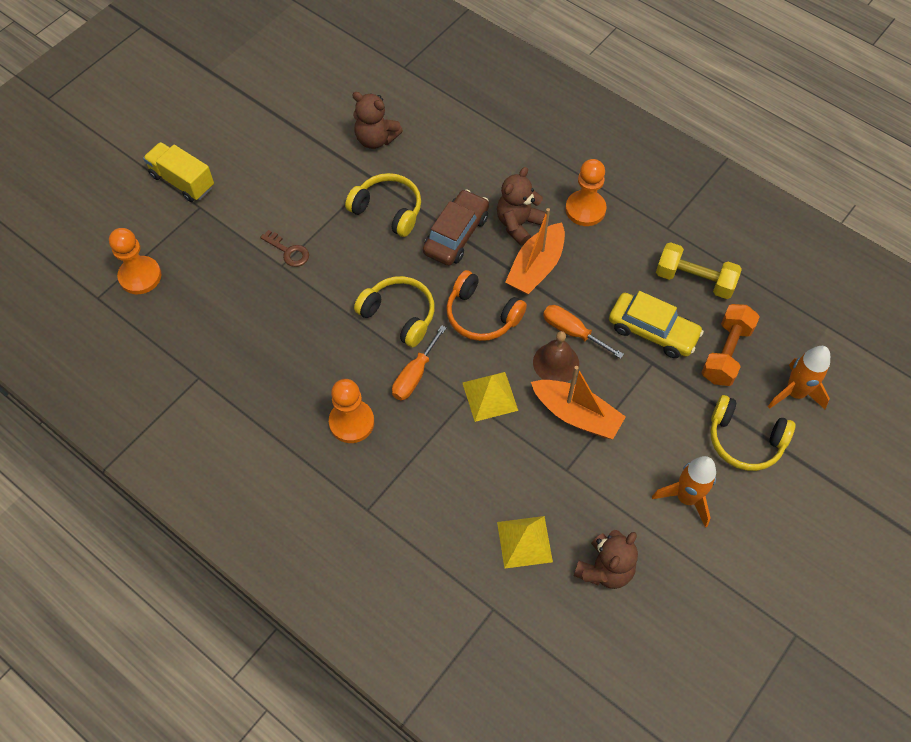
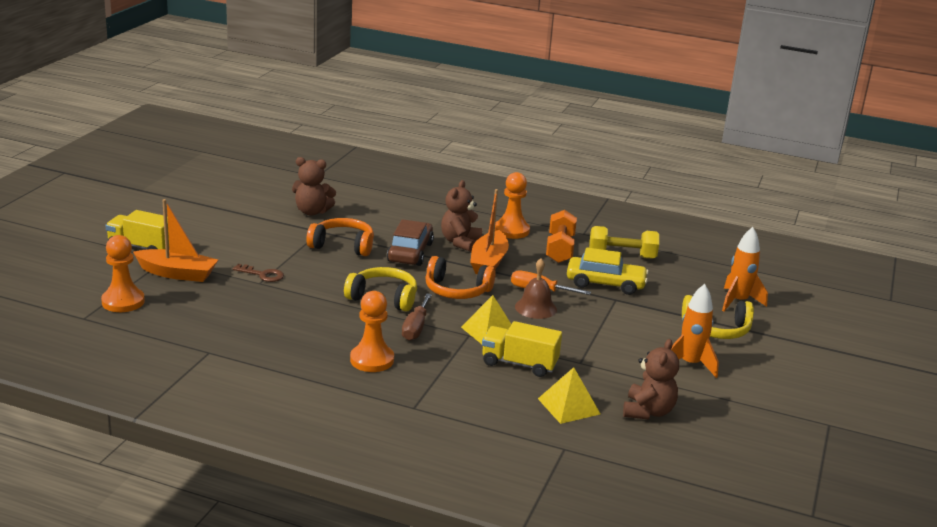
camera: 20 degrees left, 35 degrees down
yellow headphones [345,173,421,237] -> orange headphones [306,218,374,256]
orange screwdriver [392,325,446,401] -> brown screwdriver [402,293,432,341]
orange boat [531,366,626,439] -> orange boat moved to [133,199,218,282]
orange dumbbell [701,304,760,386] -> orange dumbbell moved to [546,210,577,263]
none -> yellow truck [482,321,562,377]

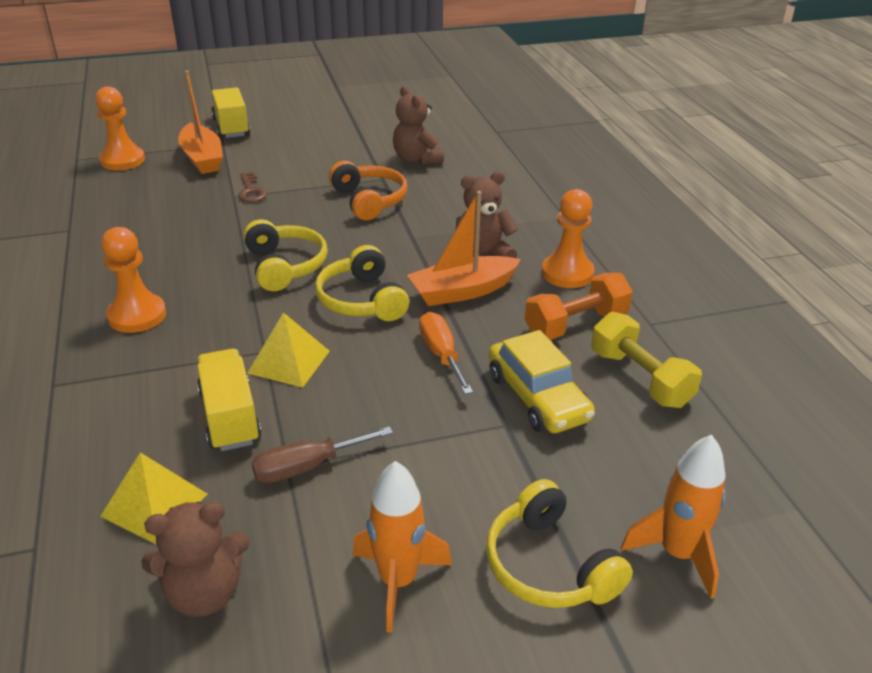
camera: 55 degrees right, 10 degrees up
brown car [387,219,434,266] -> none
brown screwdriver [402,293,432,341] -> brown screwdriver moved to [251,426,393,483]
orange headphones [425,256,496,299] -> yellow headphones [315,245,409,321]
brown bell [515,258,557,319] -> none

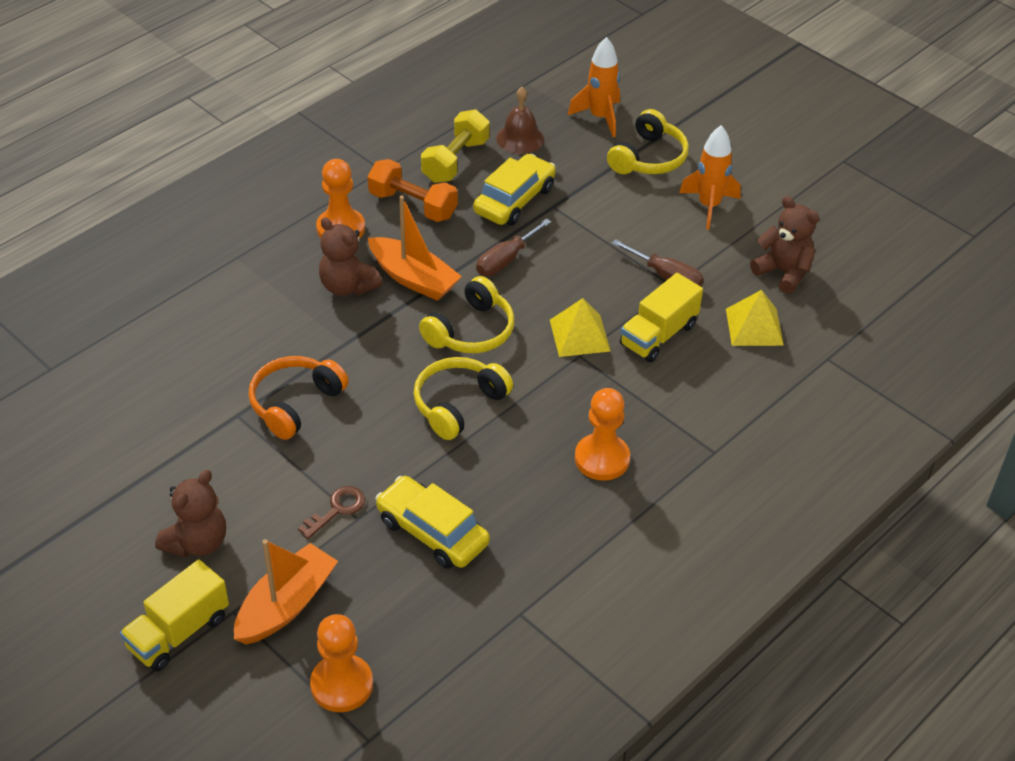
camera: 120 degrees left, 10 degrees up
brown teddy bear [393,86,444,165] -> brown teddy bear moved to [155,470,226,558]
orange screwdriver [419,312,473,394] -> brown screwdriver [476,218,551,276]
none -> yellow car [375,476,490,569]
none -> brown bell [496,87,544,154]

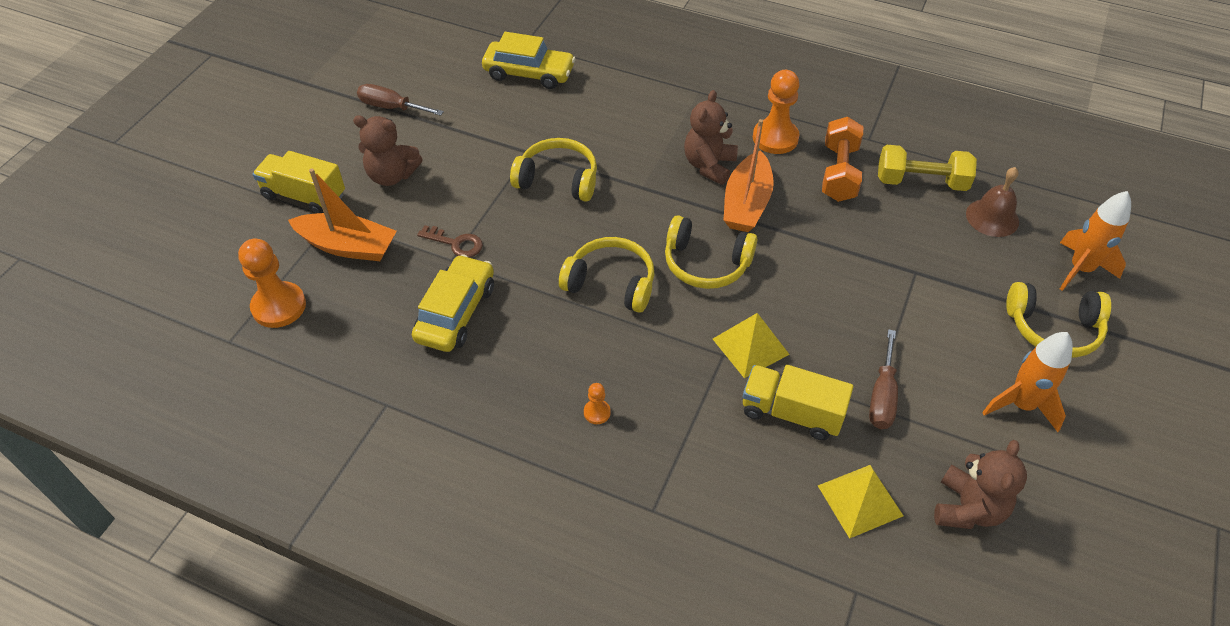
camera: 70 degrees right, 5 degrees up
orange headphones [248,356,349,440] -> yellow headphones [510,138,597,202]
yellow car [473,154,556,226] -> yellow car moved to [482,32,576,89]
brown screwdriver [476,218,551,276] -> brown screwdriver moved to [357,84,444,116]
orange pawn [575,388,630,481] -> orange pawn [584,383,611,424], size x0.47

